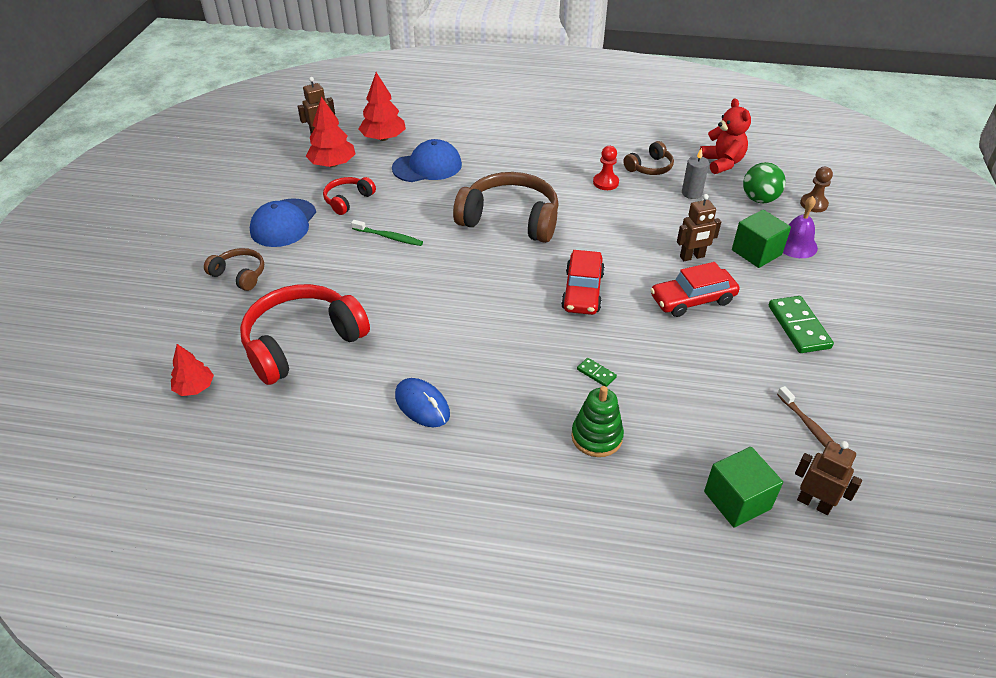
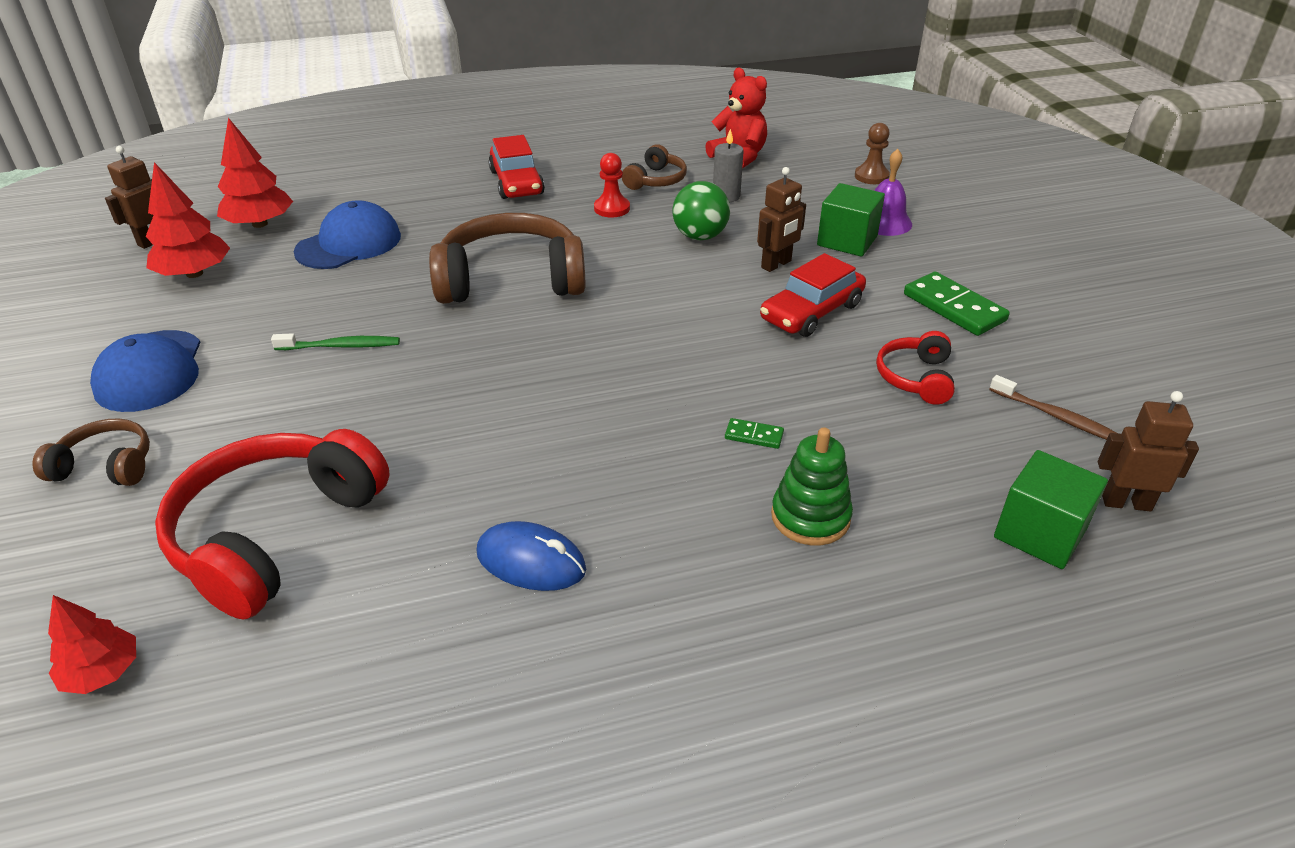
camera: 25 degrees left, 5 degrees down
red headphones [323,177,376,215] -> red headphones moved to [876,331,955,405]
red car [561,250,605,315] -> red car moved to [488,135,545,199]
green ball [743,162,786,203] -> green ball moved to [672,181,730,240]

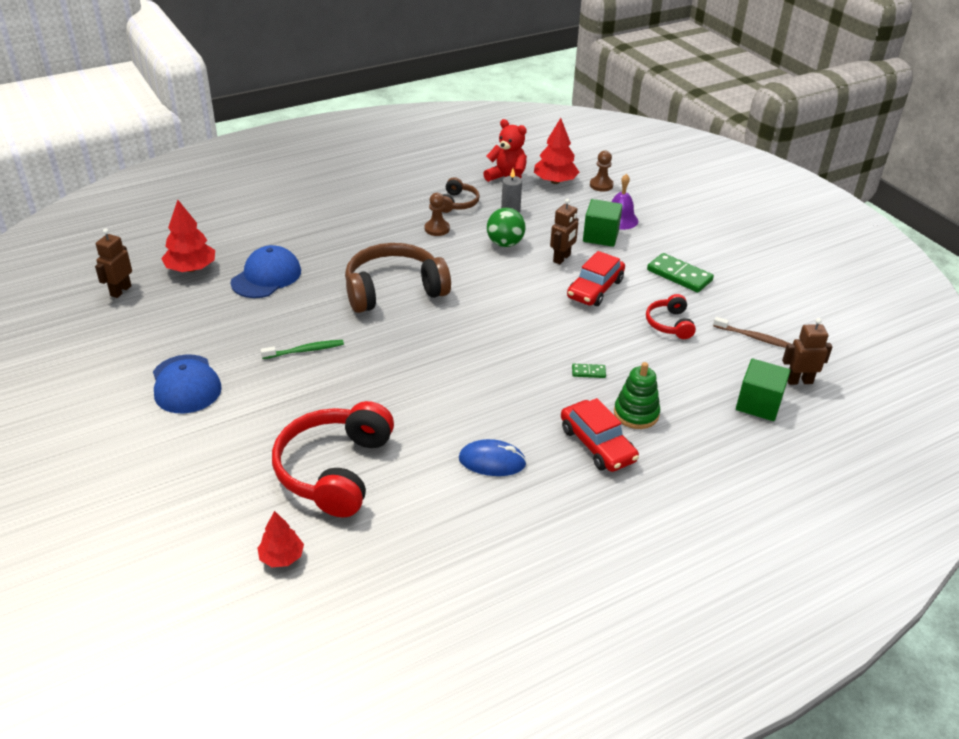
camera: 15 degrees left, 0 degrees up
brown headphones [33,419,150,486] -> none
red tree [146,162,230,278] -> red tree moved to [534,118,579,184]
red car [488,135,545,199] -> red car moved to [561,398,639,472]
red pawn [594,153,630,218] -> brown pawn [425,193,450,236]

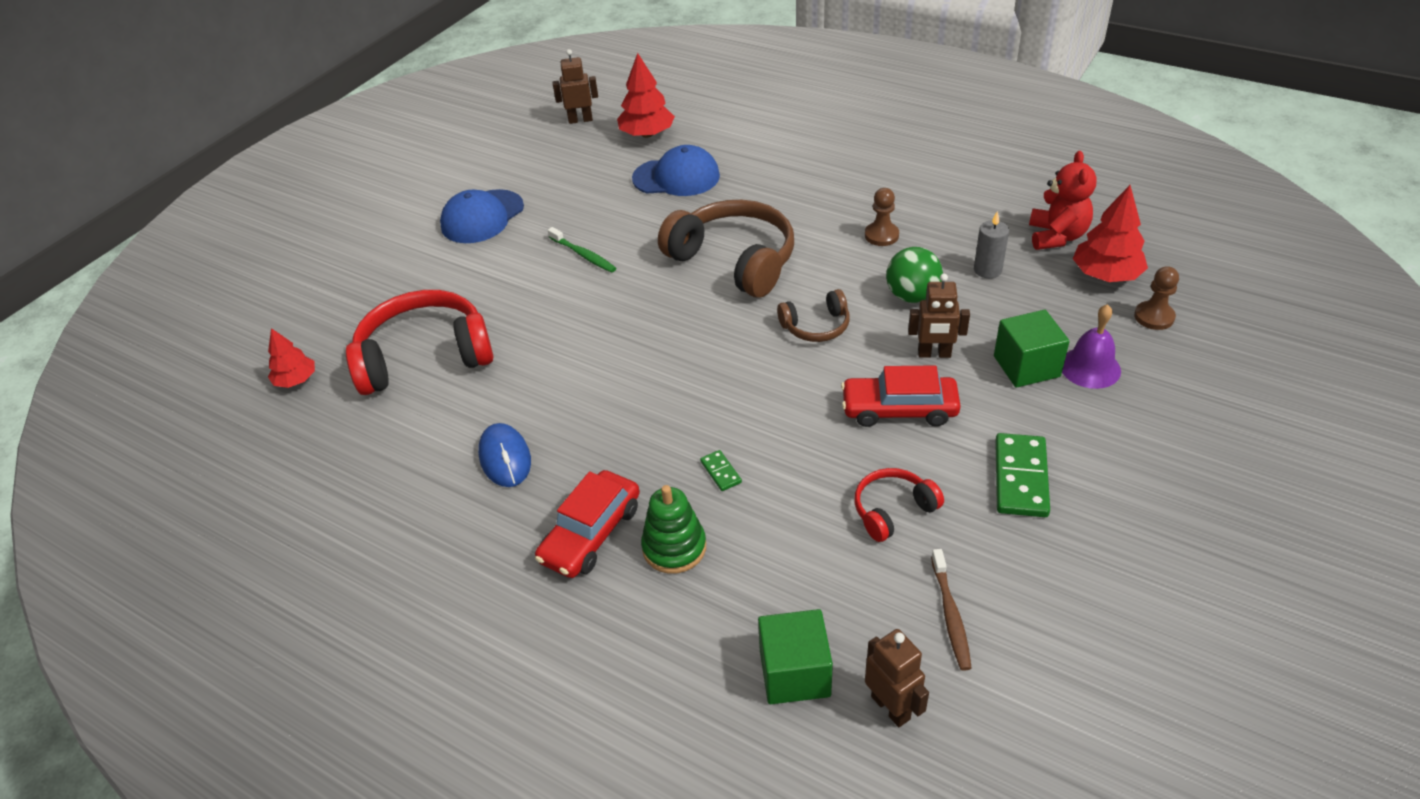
camera: 65 degrees right, 5 degrees up
brown headphones [442,177,480,213] -> brown headphones moved to [777,289,850,342]

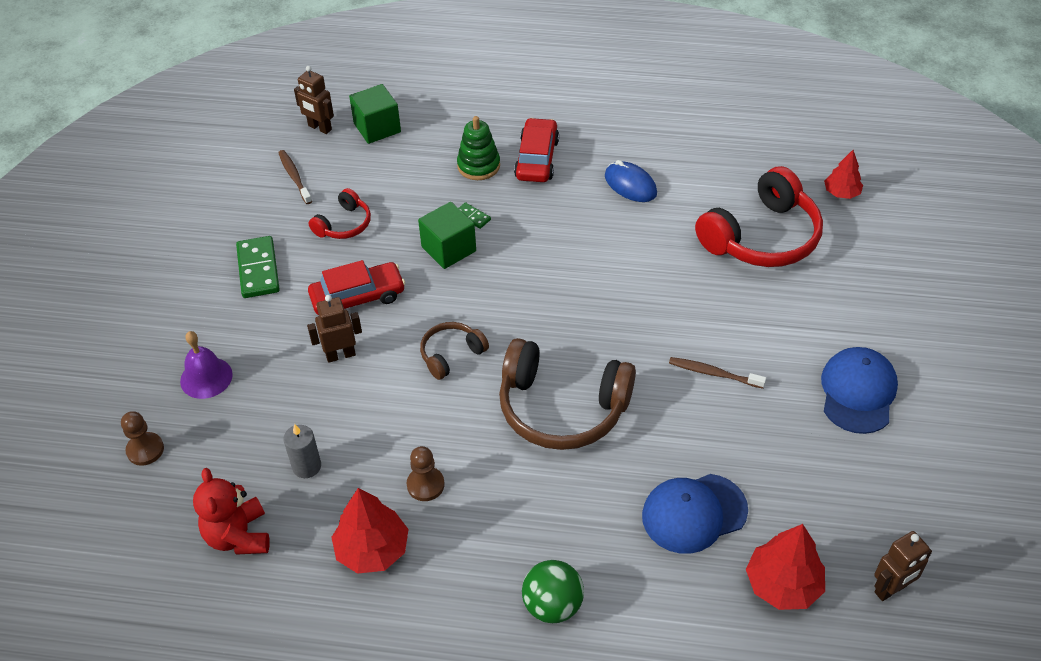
camera: 155 degrees right, 5 degrees up
green toothbrush [548,227,616,273] -> brown toothbrush [669,357,766,389]
green ball [886,247,943,303] -> green ball moved to [522,560,584,623]
green cube [994,310,1070,388] -> green cube moved to [418,202,476,269]
red tree [1073,185,1148,282] -> red tree moved to [331,488,409,574]

